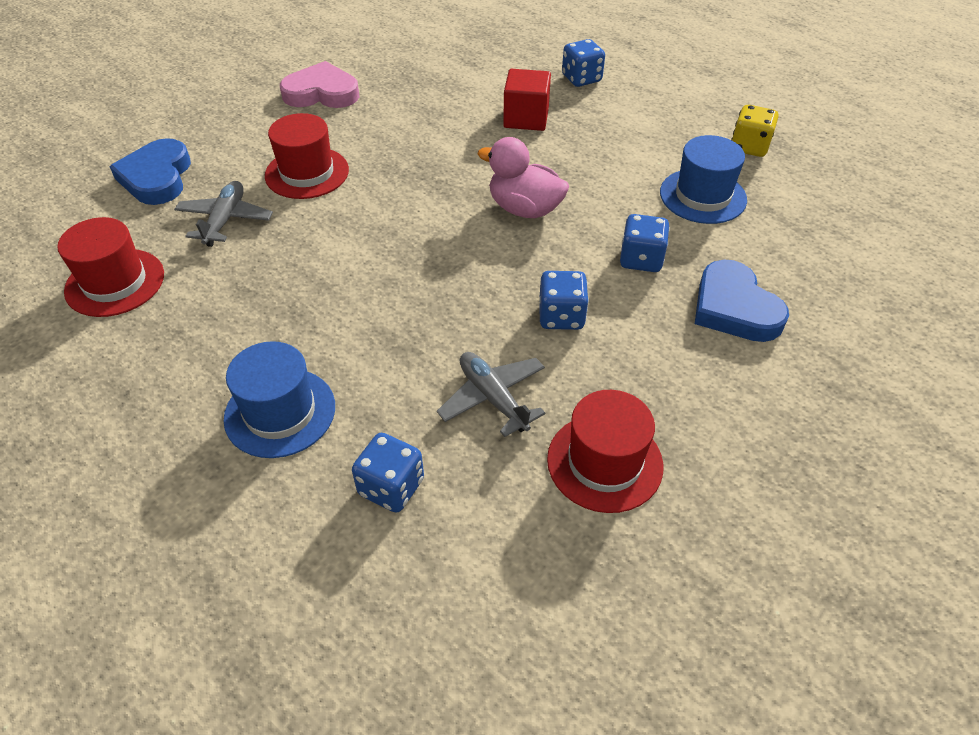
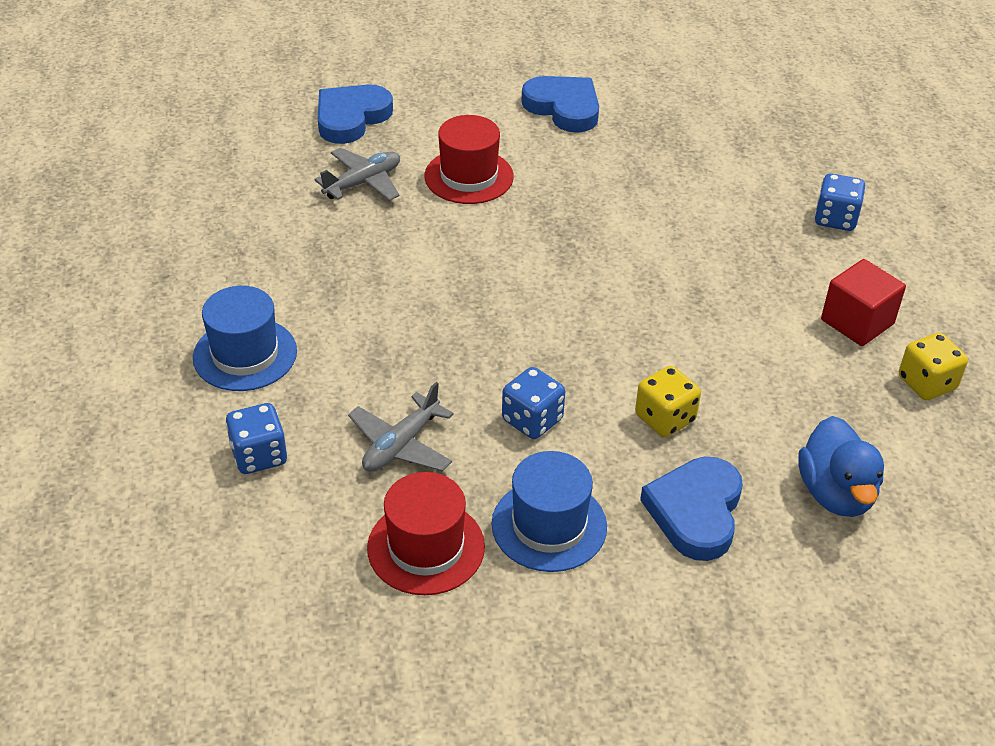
camera: 40 degrees right, 5 degrees down
red hat [57,217,164,317] -> none
pink heart [280,61,360,108] -> blue heart [521,76,599,133]
grey plane [437,352,545,437] -> grey plane turned 150 degrees counterclockwise [348,382,454,472]
pink duck [478,137,569,218] -> none
red cube [503,69,551,131] -> red cube moved to [821,259,906,346]
blue dice [620,214,670,272] -> yellow dice [635,366,701,437]
blue hat [660,135,747,224] -> blue hat moved to [492,451,607,572]
none -> blue duck [798,416,884,517]

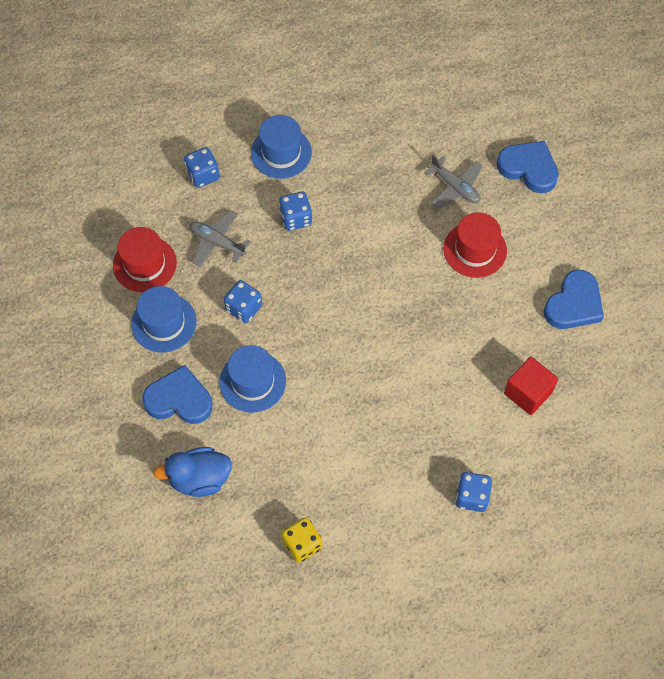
camera: 85 degrees right, 20 degrees up
yellow dice [635,366,701,437] -> blue hat [220,345,286,413]
red cube [821,259,906,346] -> red cube moved to [504,357,558,415]
none -> blue dice [279,192,312,231]

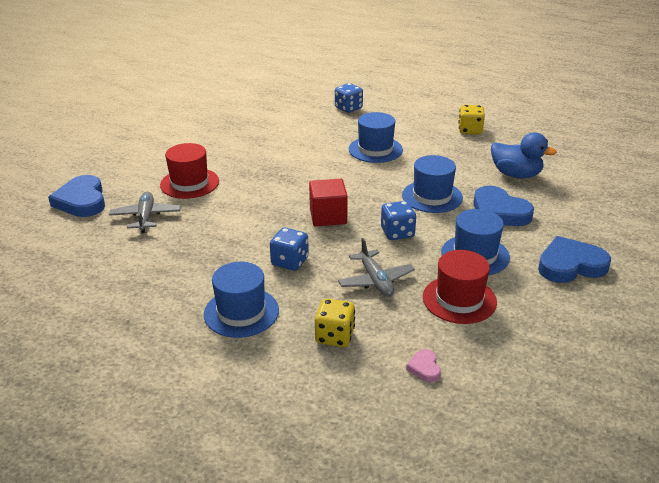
camera: 140 degrees left, 30 degrees down
blue dice [184,147,220,188] -> yellow dice [315,299,355,347]
red cube [504,357,558,415] -> red cube moved to [309,179,348,226]
blue heart [544,270,604,329] -> blue heart moved to [538,236,611,283]
none -> blue hat [349,112,403,163]
none -> pink heart [406,349,441,382]

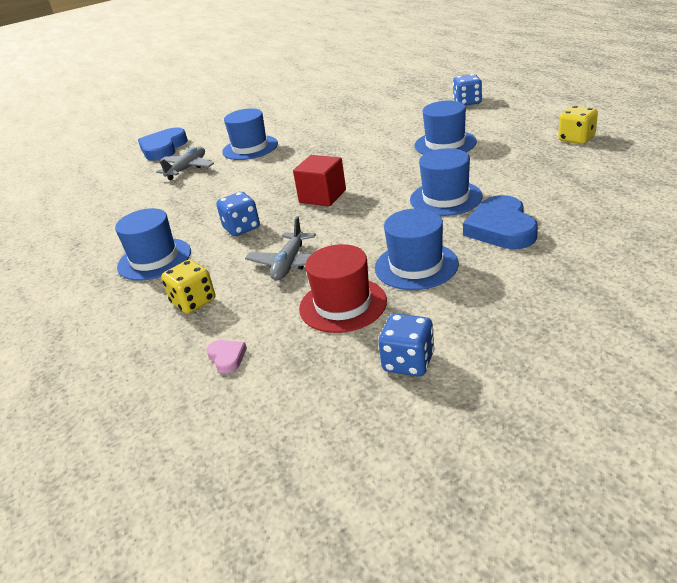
camera: 40 degrees right, 0 degrees up
red hat [160,143,219,199] -> blue hat [222,108,278,160]
blue dice [381,201,416,240] -> blue dice moved to [378,314,435,377]
pink heart [406,349,441,382] -> pink heart turned 120 degrees clockwise [206,340,247,373]
blue duck [491,132,557,178] -> none
blue heart [538,236,611,283] -> none

